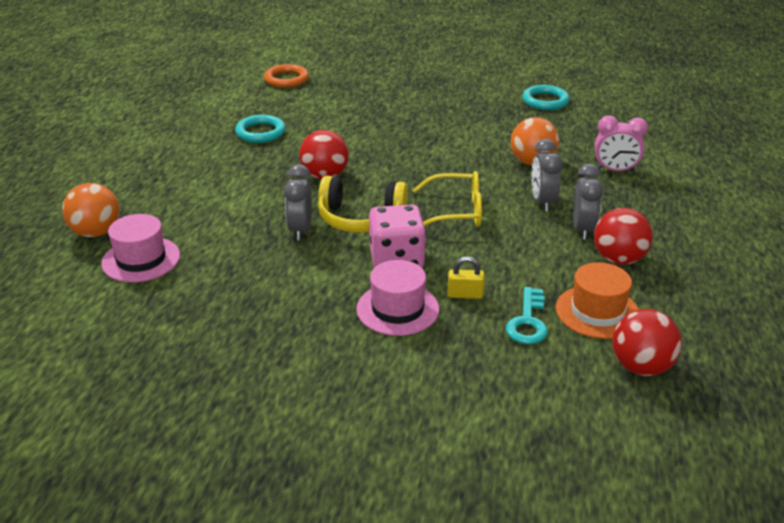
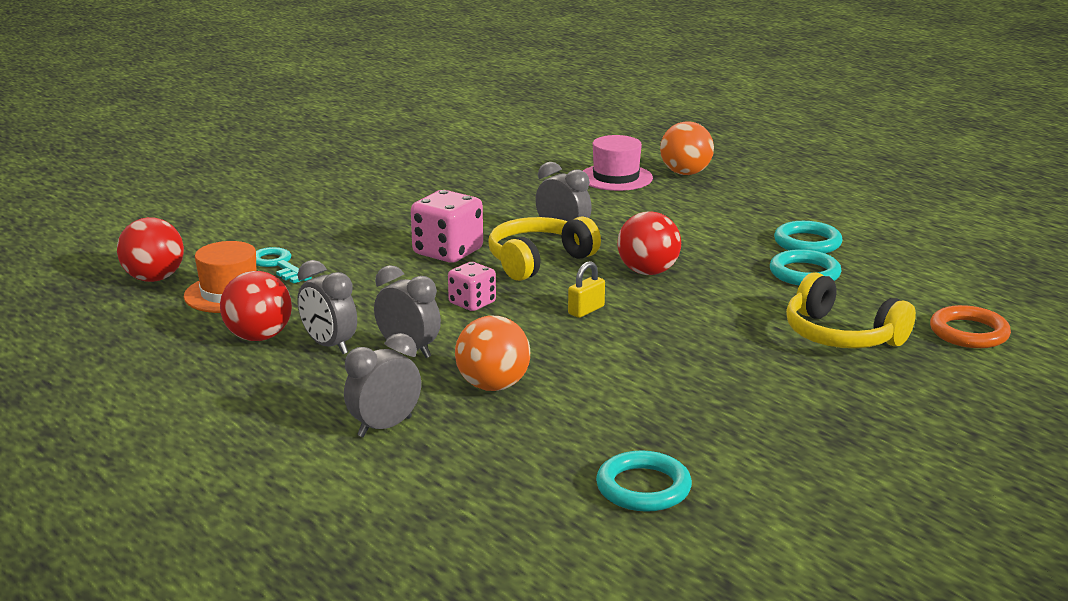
camera: 130 degrees right, 10 degrees down
pink hat [356,260,439,336] -> none
yellow glasses [413,171,482,227] -> pink dice [448,262,496,311]
yellow padlock [448,256,485,299] -> yellow padlock moved to [568,261,605,318]
pink clock [595,115,648,173] -> grey clock [344,333,421,437]
none -> turquoise ring [774,221,843,254]
none -> yellow headphones [786,272,916,348]

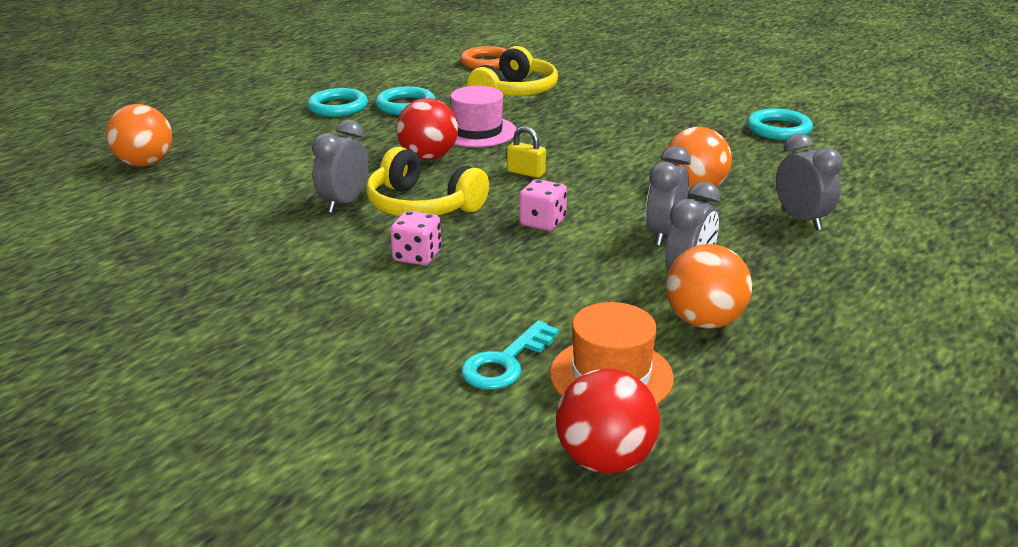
camera: 105 degrees left, 5 degrees up
red ball [220,271,292,341] -> orange ball [666,244,752,329]
grey clock [344,333,421,437] -> grey clock turned 150 degrees counterclockwise [776,133,843,230]
pink dice [411,190,483,263] -> pink dice [390,211,442,265], size x0.61
pink hat [583,135,653,191] -> pink hat moved to [450,86,517,147]

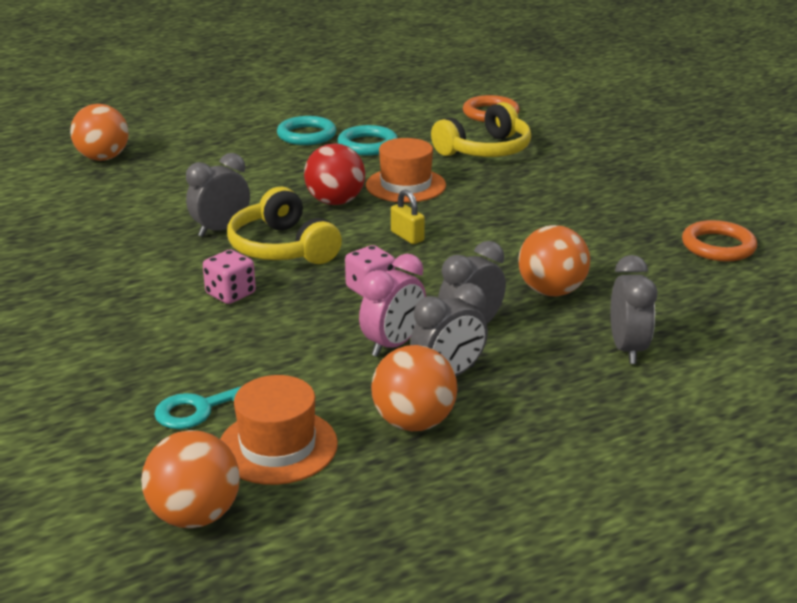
camera: 25 degrees right, 0 degrees up
pink hat [450,86,517,147] -> orange hat [366,138,446,203]
red ball [556,368,660,473] -> orange ball [141,430,240,528]
turquoise ring [747,108,813,140] -> orange ring [682,220,757,262]
none -> pink clock [359,254,426,357]

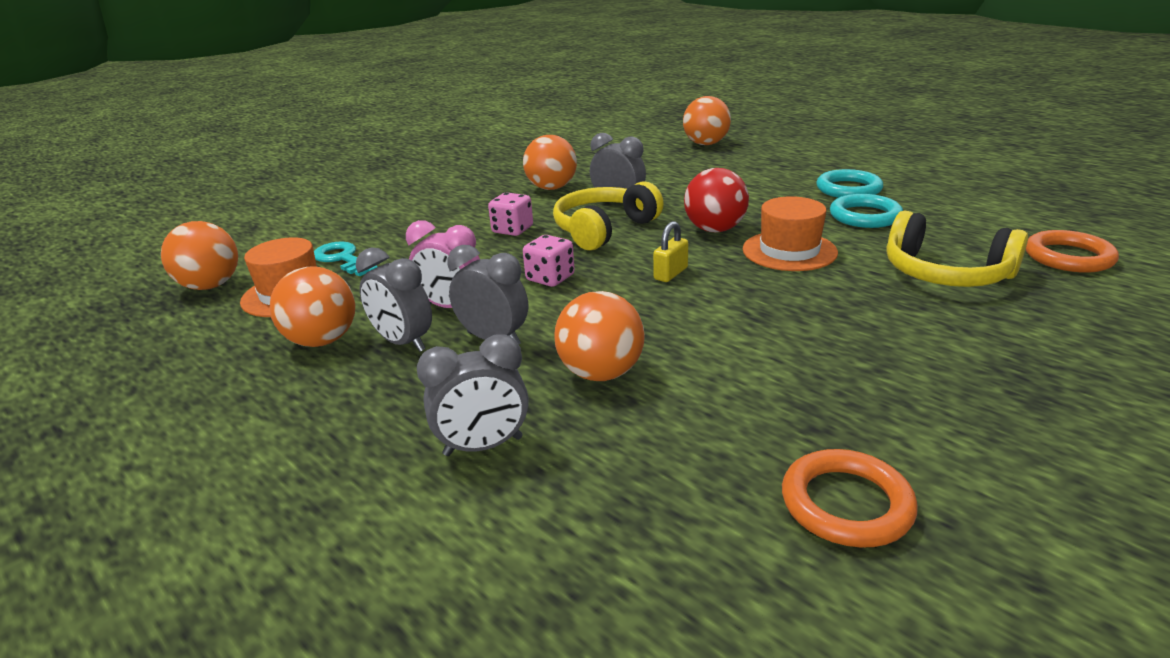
camera: 75 degrees right, 0 degrees up
none -> orange ball [523,135,577,190]

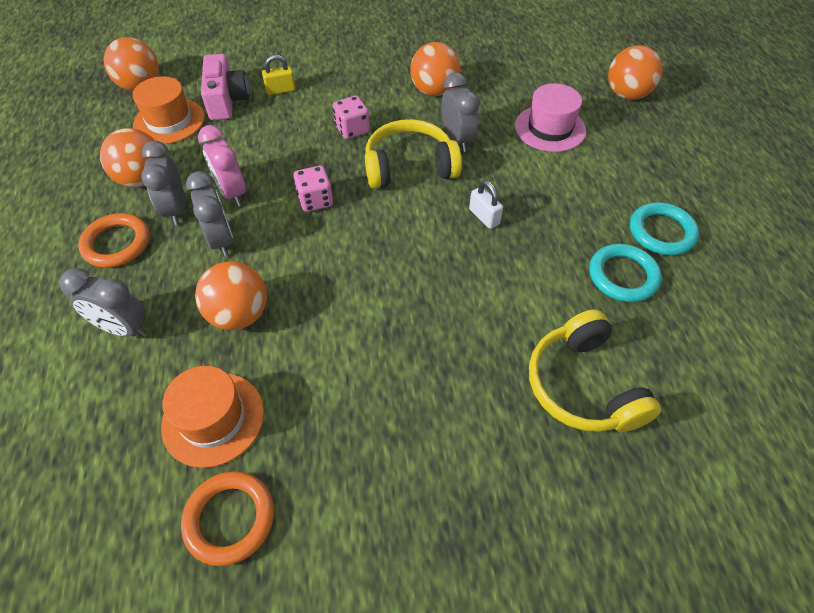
camera: 35 degrees right, 25 degrees up
turquoise key [314,241,378,277] -> pink camera [201,54,249,120]
yellow padlock [653,221,688,282] -> yellow padlock moved to [262,55,296,95]
red ball [684,168,749,233] -> white padlock [469,180,503,229]
orange hat [742,196,838,271] -> orange hat moved to [161,366,264,468]
orange ring [1026,230,1119,273] -> orange ring moved to [78,213,150,268]
none -> pink hat [515,83,586,152]

